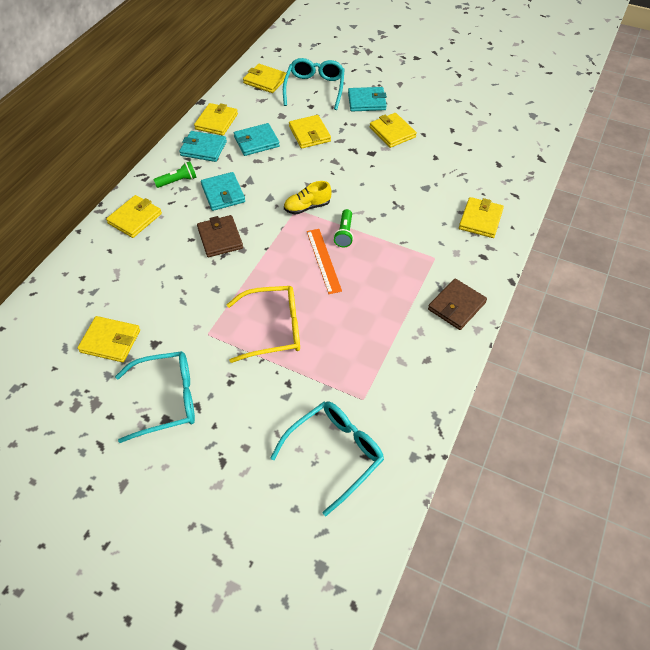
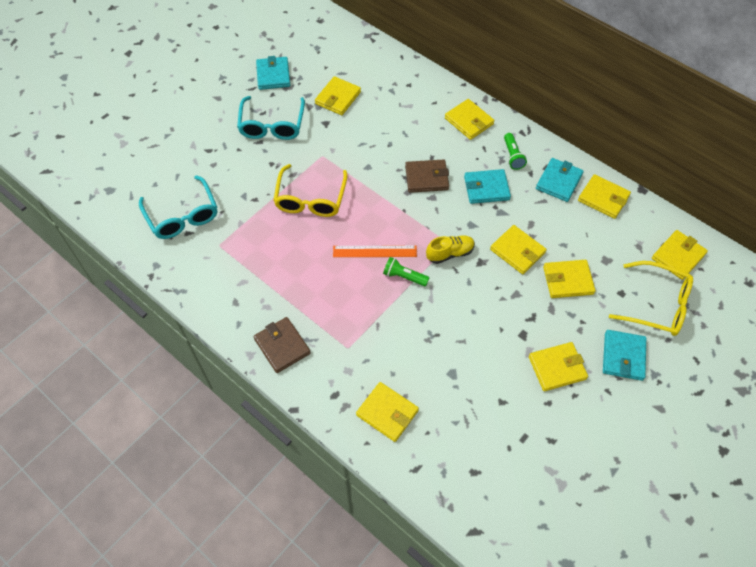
camera: 105 degrees right, 5 degrees up
turquoise wallet [234,123,280,156] -> turquoise wallet moved to [256,56,290,90]
turquoise glasses [283,58,345,110] -> yellow glasses [609,261,693,336]
yellow shoe [284,181,332,214] -> yellow shoe turned 75 degrees clockwise [426,235,475,264]
none -> yellow wallet [490,225,547,274]

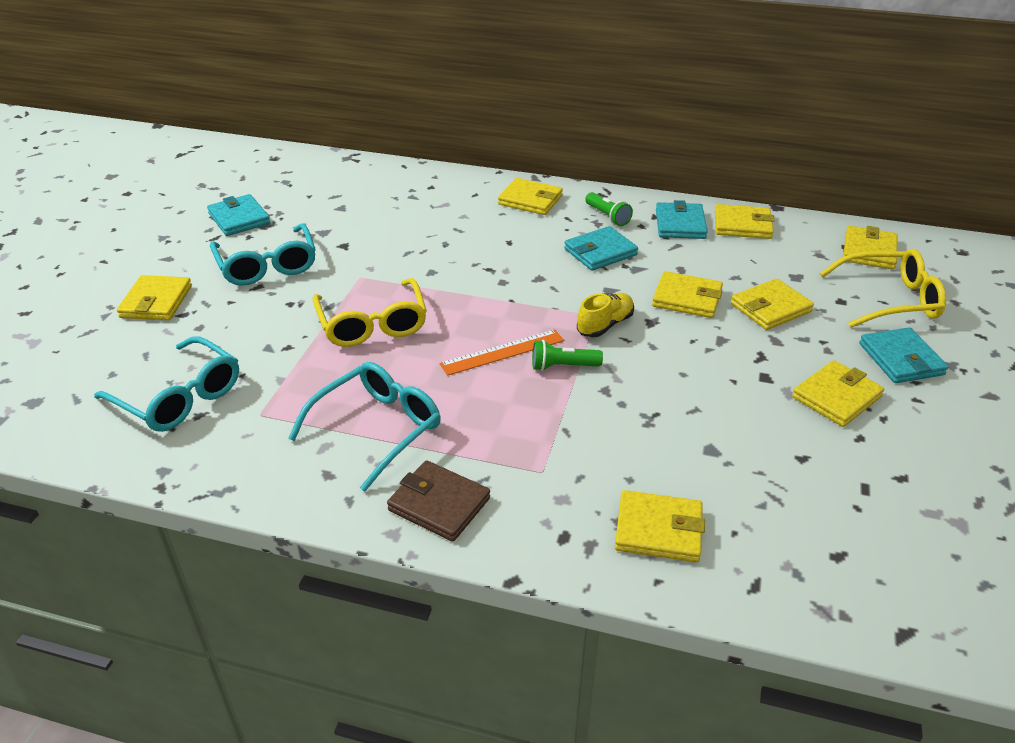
camera: 25 degrees left, 20 degrees down
yellow wallet [315,76,361,115] -> yellow wallet moved to [117,275,192,320]
brown wallet [405,159,449,193] -> none
none -> turquoise glasses [288,362,441,492]

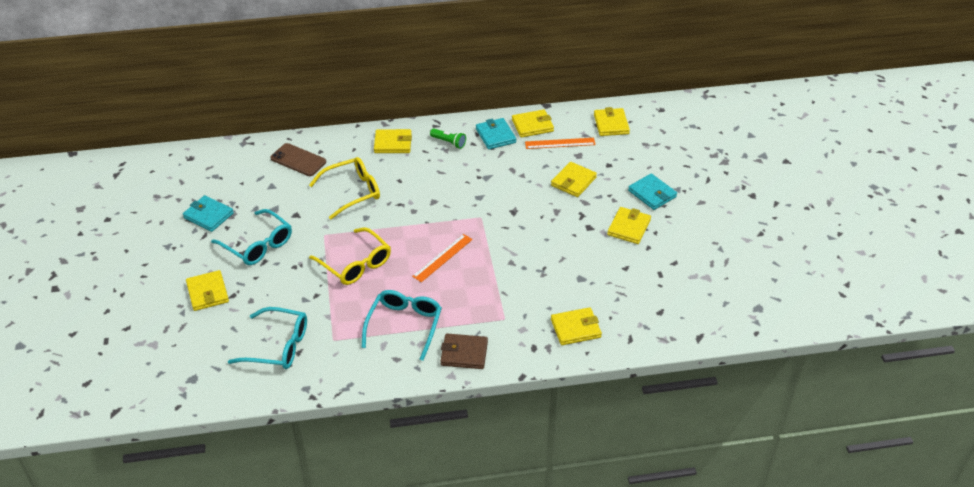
camera: 25 degrees left, 5 degrees up
green flashlight [532,340,603,371] -> none
turquoise wallet [564,226,638,271] -> none
yellow shoe [577,293,634,337] -> none
yellow wallet [652,271,723,318] -> none
yellow glasses [820,249,946,328] -> yellow glasses moved to [309,157,380,220]
none -> brown phone [270,143,326,176]
none -> orange ruler [525,138,596,149]

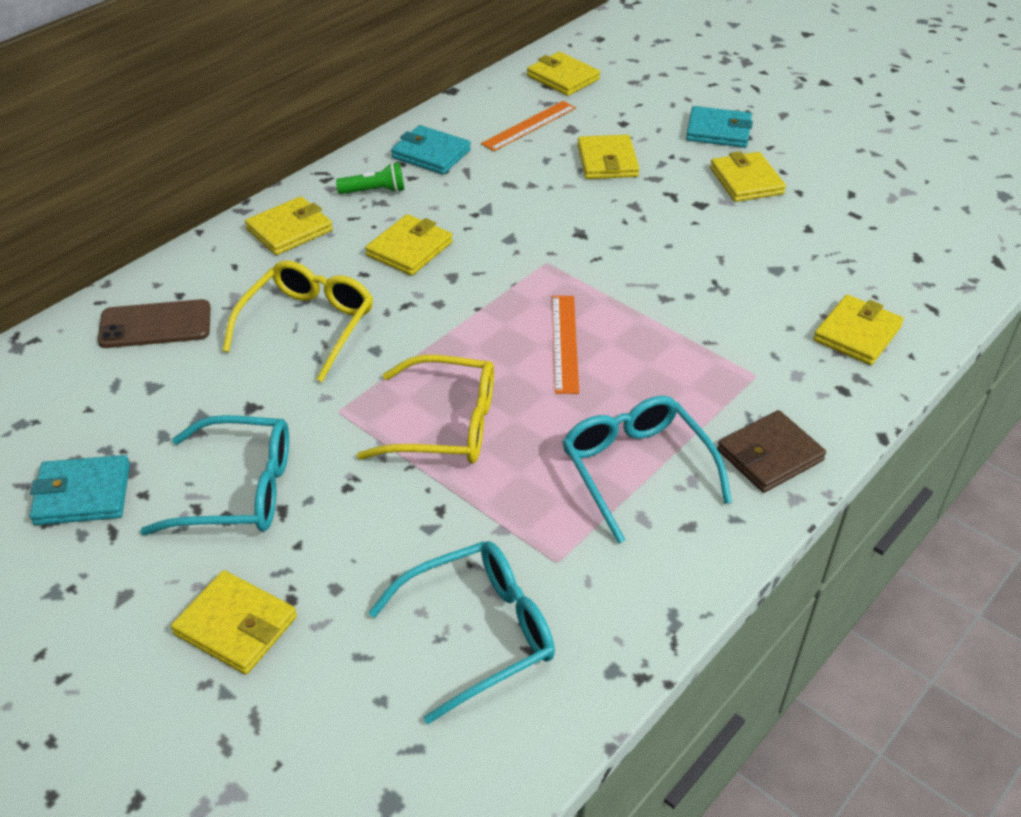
camera: 40 degrees left, 0 degrees up
yellow wallet [512,109,554,138] -> yellow wallet moved to [365,214,453,276]

